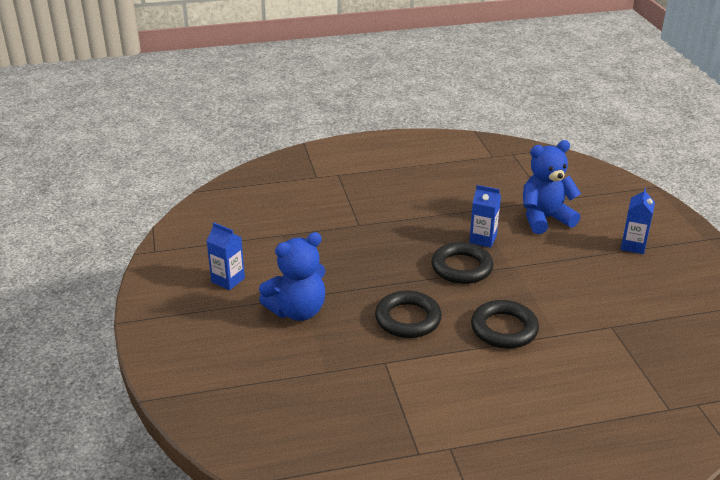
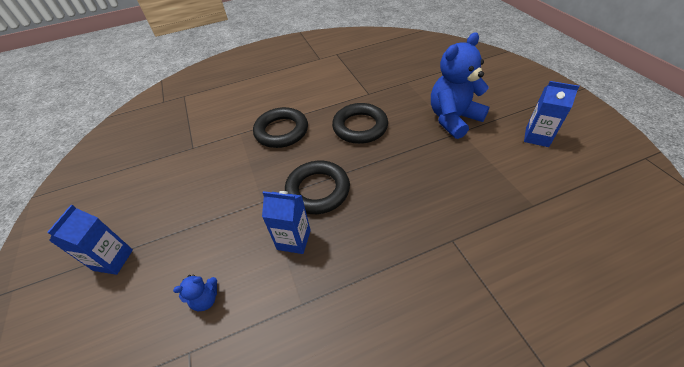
camera: 175 degrees right, 15 degrees up
blue teddy bear [523,140,581,234] -> blue teddy bear [173,275,217,311], size x0.43

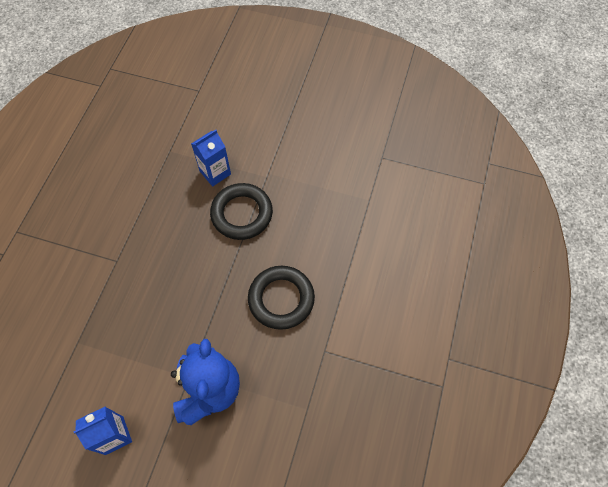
camera: 125 degrees right, 15 degrees up
blue carton [47,205,133,275] -> none
blue teddy bear [173,275,217,311] -> none
black ring [253,107,308,148] -> none

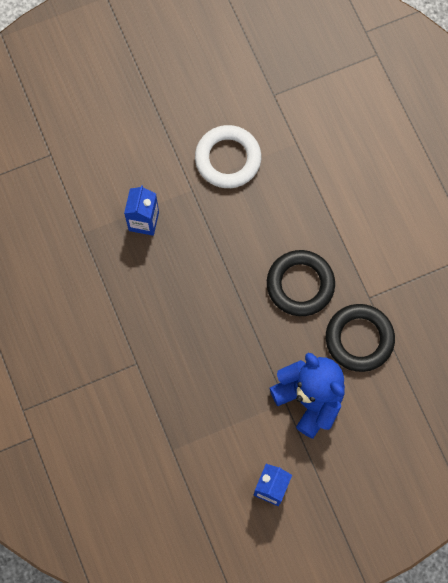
camera: 40 degrees left, 10 degrees up
black ring [210,183,273,240] -> black ring moved to [326,304,395,372]
none -> white ring [195,125,261,188]

